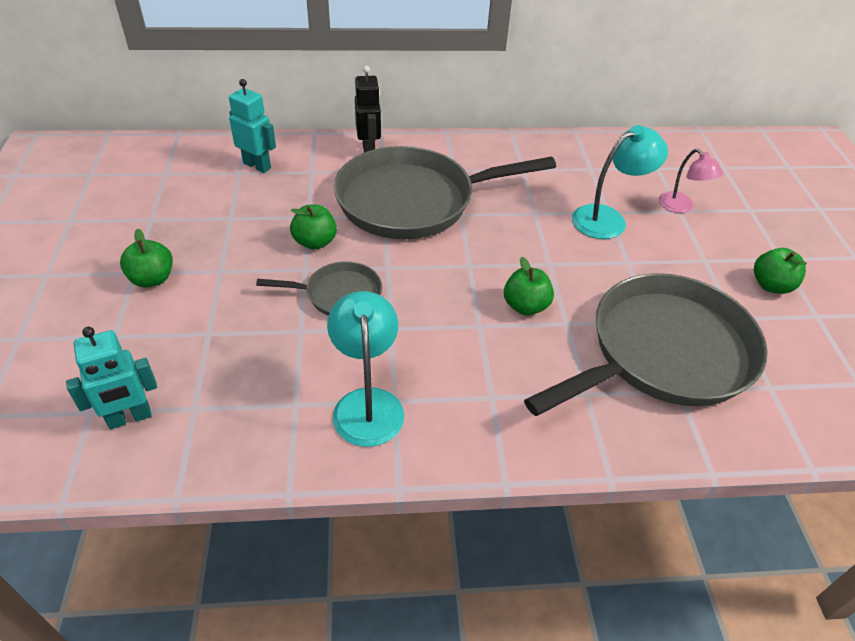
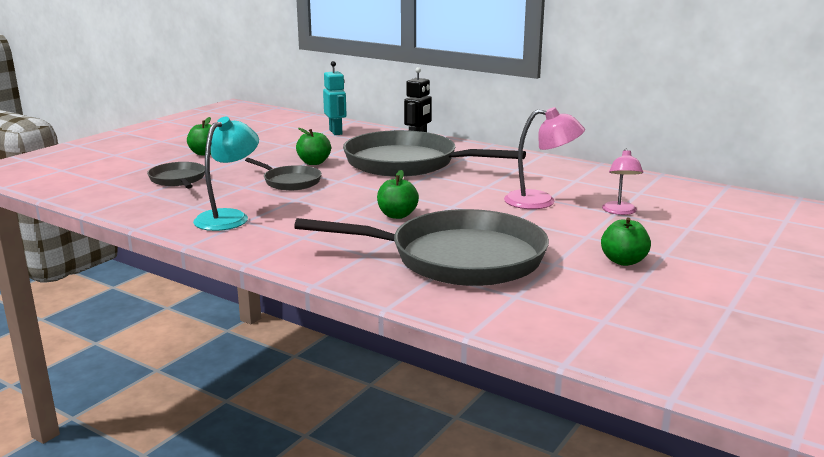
camera: 40 degrees right, 25 degrees down
turquoise robot [66,327,157,429] -> none
turquoise lamp [572,125,668,239] -> pink lamp [504,107,585,209]
none -> grey pan [147,162,205,189]

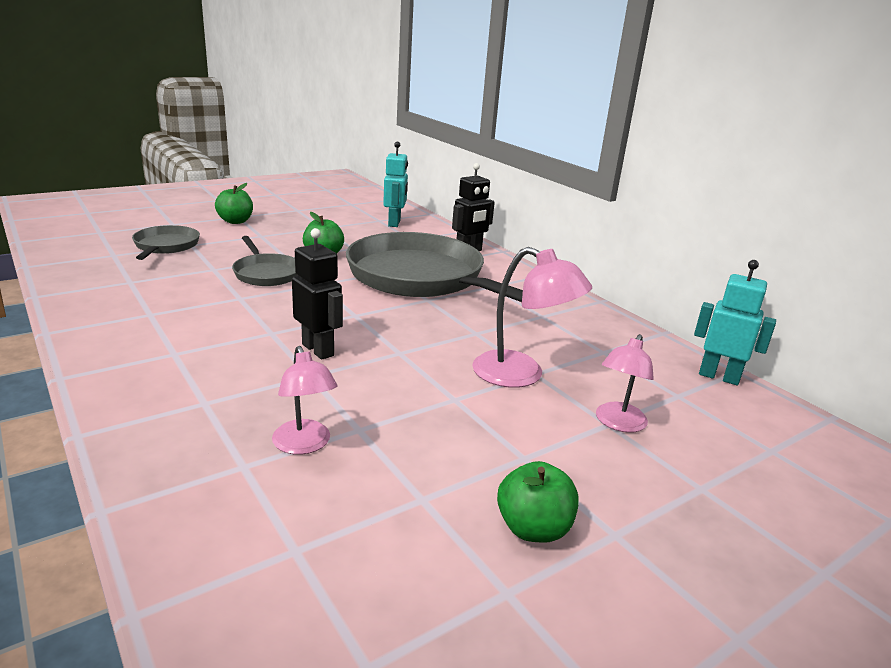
camera: 20 degrees right, 5 degrees up
turquoise lamp [193,117,259,231] -> none
grey pan [294,209,549,286] -> pink lamp [272,346,337,455]
green apple [377,170,419,219] -> black robot [292,228,343,360]
none -> turquoise robot [694,260,776,385]

